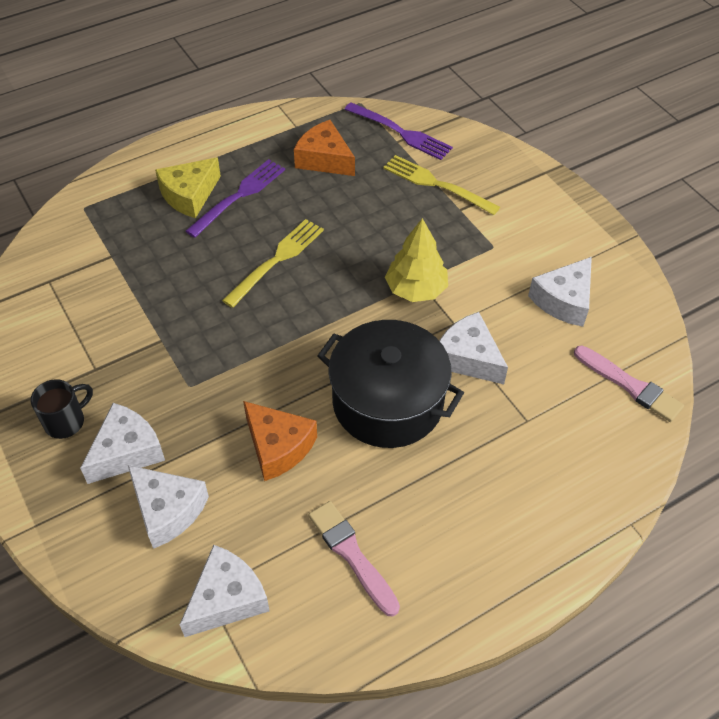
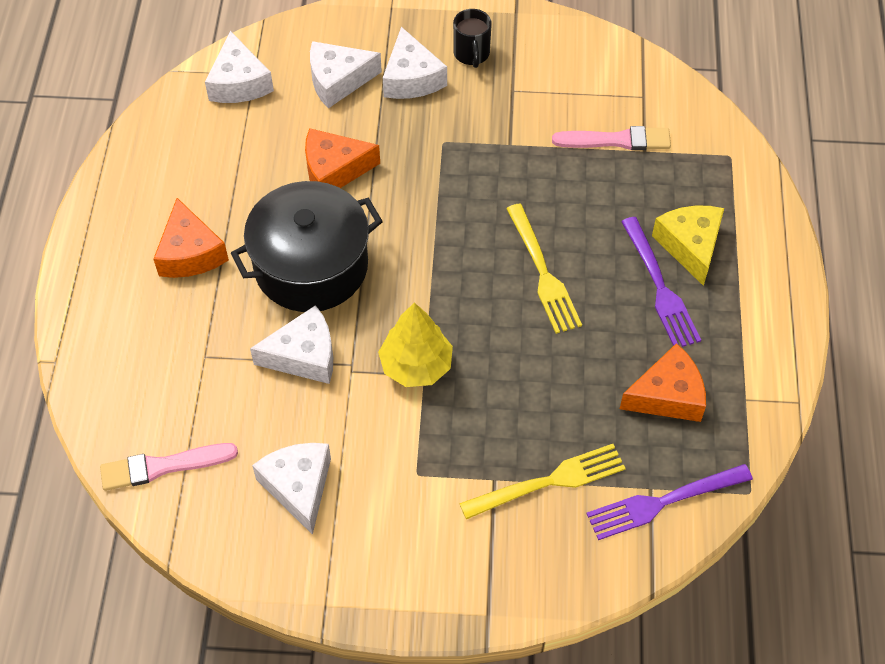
camera: 125 degrees right, 5 degrees up
pink brush [308,501,400,617] -> pink brush moved to [552,126,671,150]
none -> orange cheese [153,198,229,278]

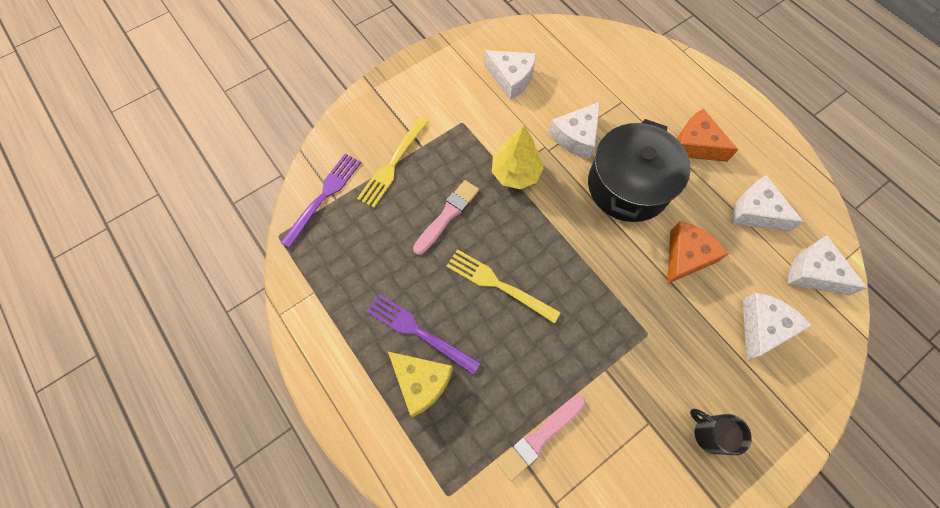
camera: 140 degrees right, 10 degrees up
pink brush [100,443,238,491] -> pink brush moved to [413,180,479,255]
white cheese [383,27,447,99] -> white cheese moved to [731,175,804,232]
orange cheese [620,343,706,422] -> none

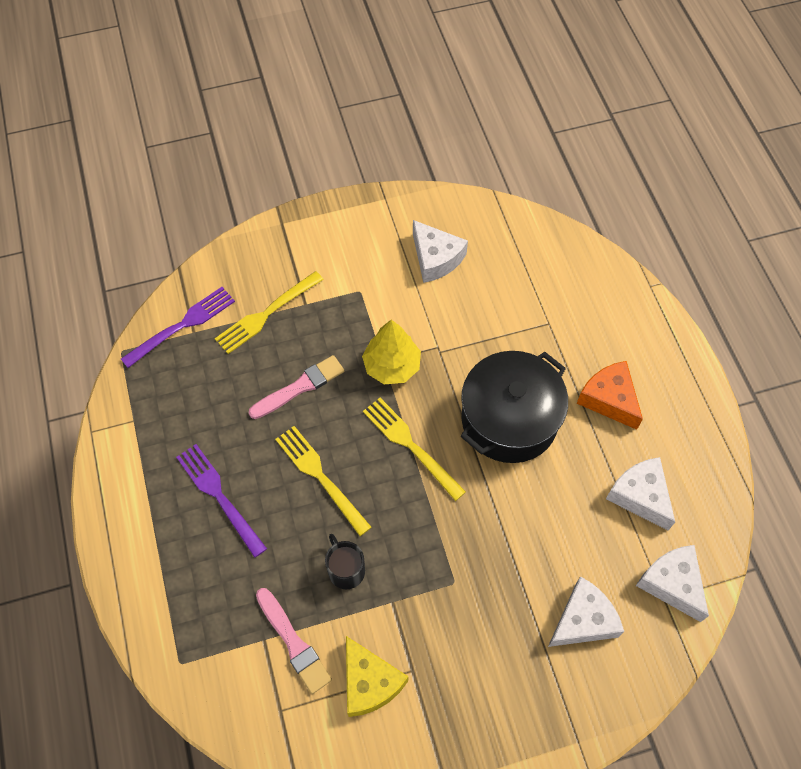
camera: 20 degrees right, 5 degrees down
yellow cheese [388,352,453,417] -> yellow cheese moved to [346,636,409,717]
pink brush [497,395,586,481] -> pink brush turned 105 degrees counterclockwise [256,588,332,694]
white cheese [549,102,600,159] -> none
orange cheese [667,221,729,284] -> none
black mug [690,409,752,455] -> black mug moved to [325,534,365,589]
none -> yellow fork [363,398,466,501]

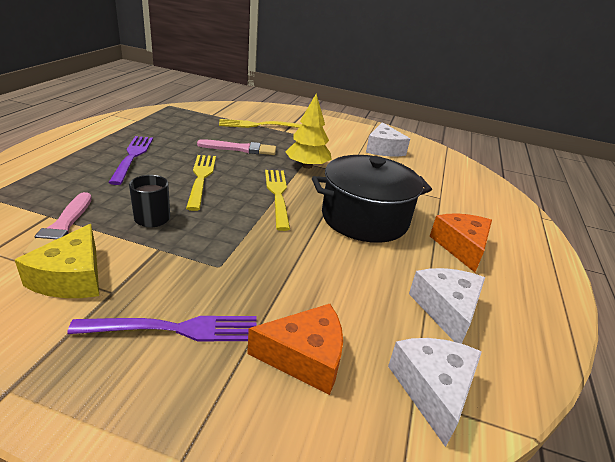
camera: 30 degrees right, 30 degrees down
purple fork [121,287,235,368] -> purple fork moved to [67,316,257,341]
white cheese [548,576,624,647] -> orange cheese [247,304,343,395]

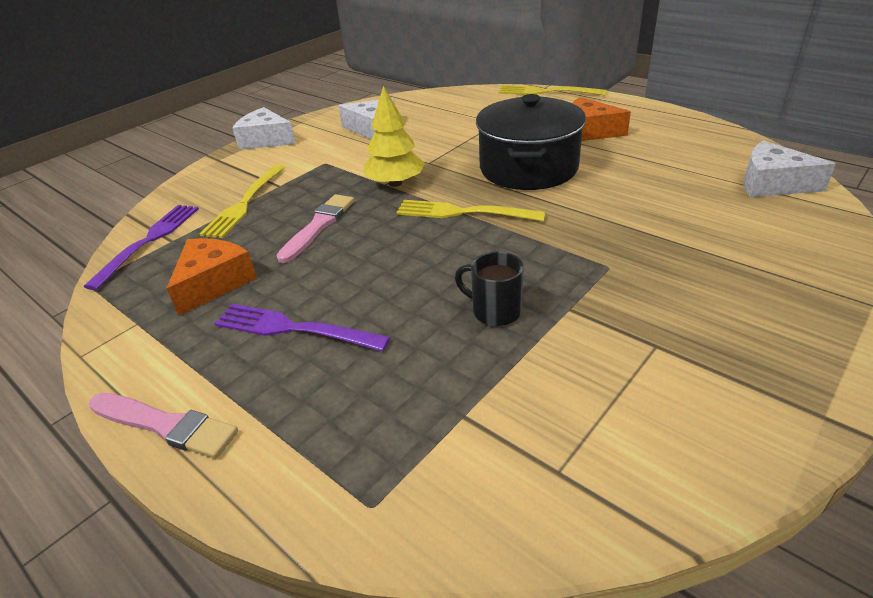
camera: 60 degrees left, 5 degrees up
yellow cheese [15,224,99,298] -> none
pink brush [23,192,92,255] -> pink brush moved to [89,393,238,459]
purple fork [67,316,257,341] -> purple fork moved to [84,205,199,290]
yellow fork [186,155,216,211] -> yellow fork moved to [498,85,607,96]
orange cheese [247,304,343,395] -> orange cheese moved to [166,238,257,316]
white cheese [409,268,485,344] -> white cheese moved to [232,107,296,150]

